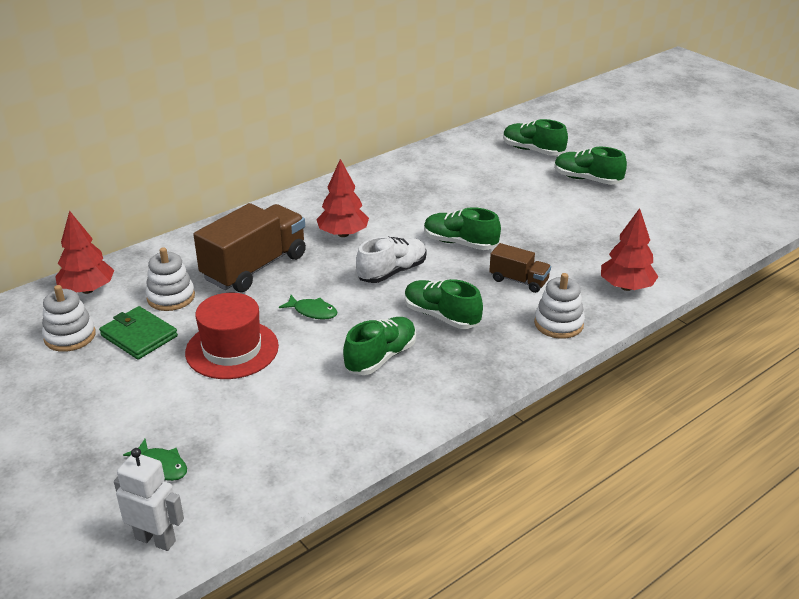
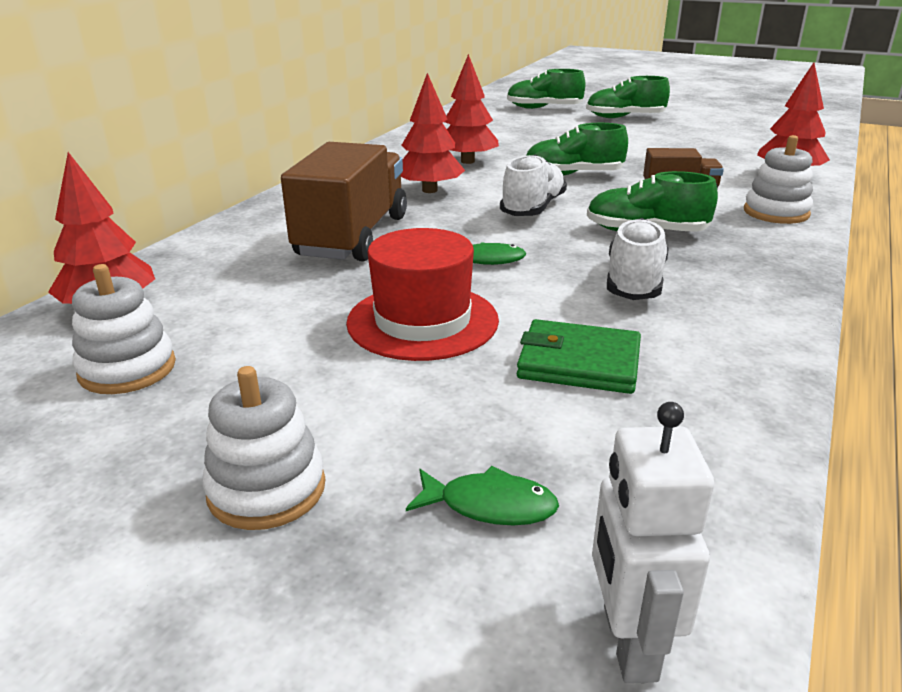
camera: 25 degrees left, 5 degrees down
green wallet [99,306,178,359] -> green wallet moved to [517,319,641,394]
white robot [114,448,184,551] -> white robot turned 90 degrees counterclockwise [592,402,714,683]
white stacking toy [145,247,195,311] -> white stacking toy moved to [202,366,326,530]
green shoe [343,317,416,375] -> white shoe [607,218,668,300]
none -> red tree [444,54,499,164]

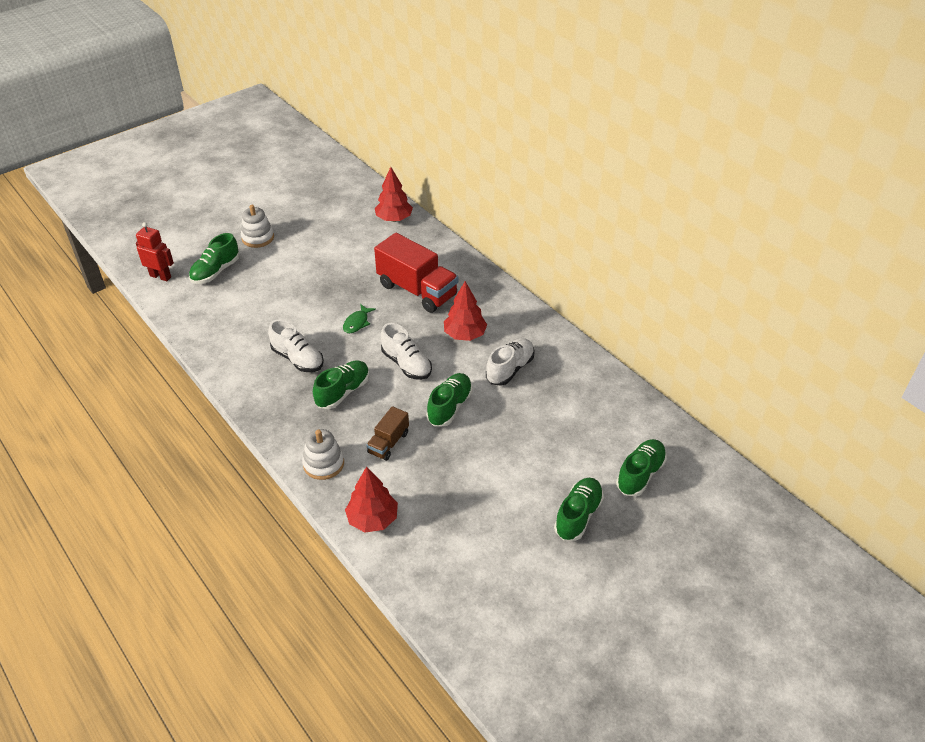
camera: 115 degrees right, 15 degrees up
white stacking toy [72,264,176,394] -> none
brown truck [281,142,407,262] -> red truck [374,233,458,313]
red hat [346,228,499,361] -> none
green fish [406,466,559,525] -> green shoe [189,233,239,284]
red tree [444,54,499,164] -> white shoe [486,338,535,386]
green wallet [517,319,641,394] -> none
white robot [592,402,714,683] -> red robot [136,222,174,281]

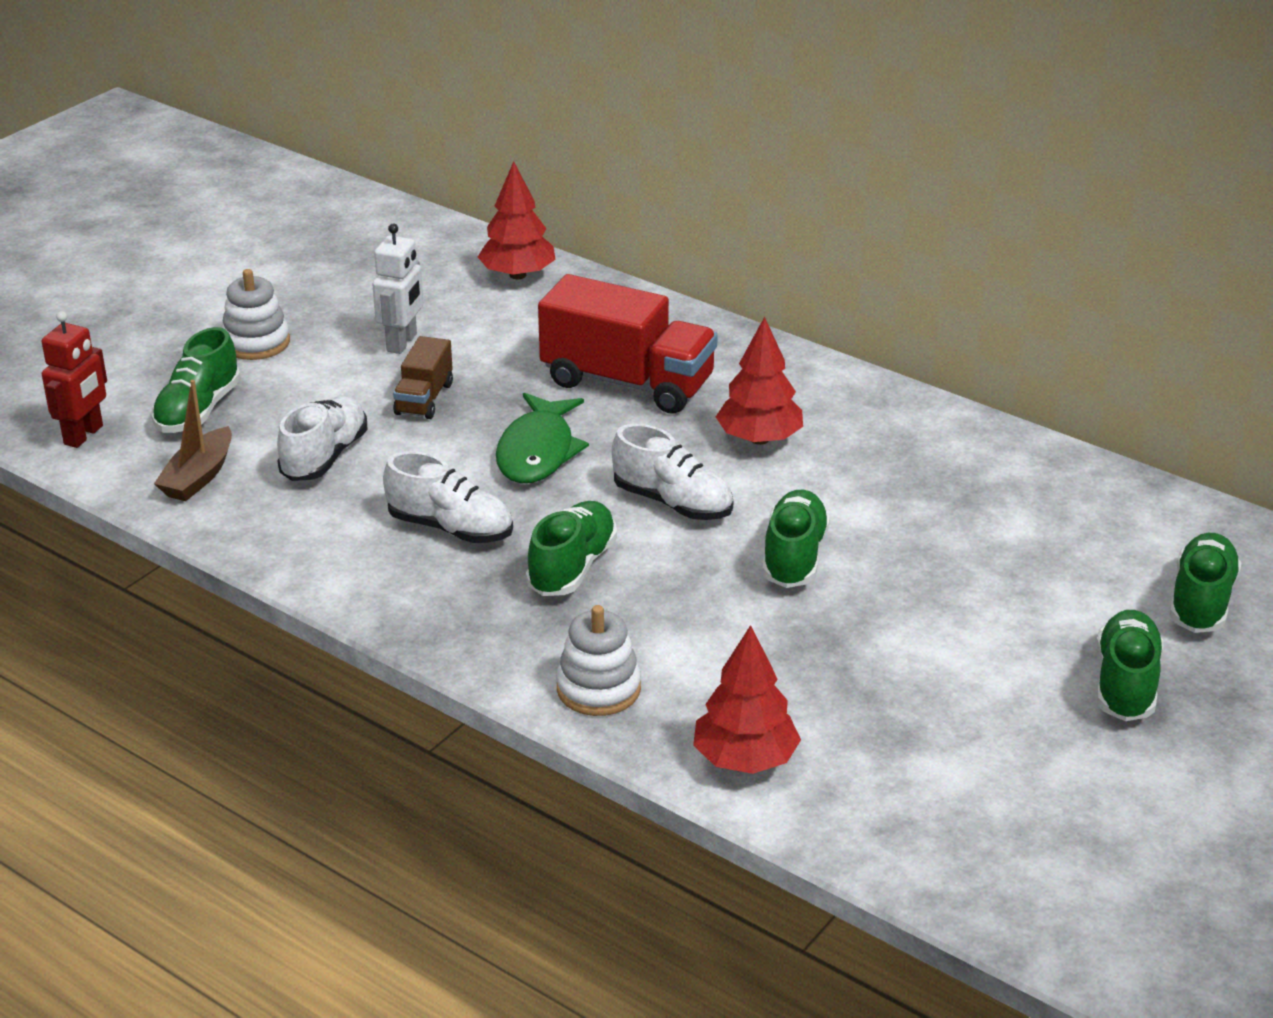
camera: 15 degrees left, 10 degrees down
red robot [136,222,174,281] -> red robot turned 105 degrees clockwise [42,311,107,448]
green fish [343,304,376,333] -> green fish [496,393,589,483], size x1.76
brown truck [367,406,409,461] -> brown truck moved to [393,336,453,419]
white shoe [486,338,535,386] -> white shoe moved to [277,396,367,481]
none -> brown boat [154,380,232,501]
none -> white robot [372,224,423,354]

